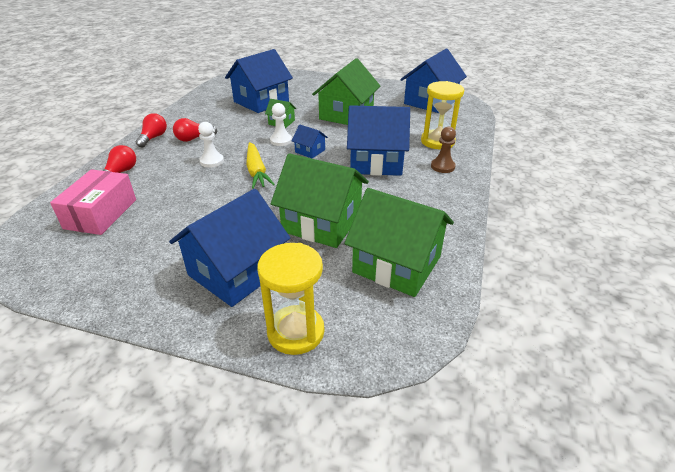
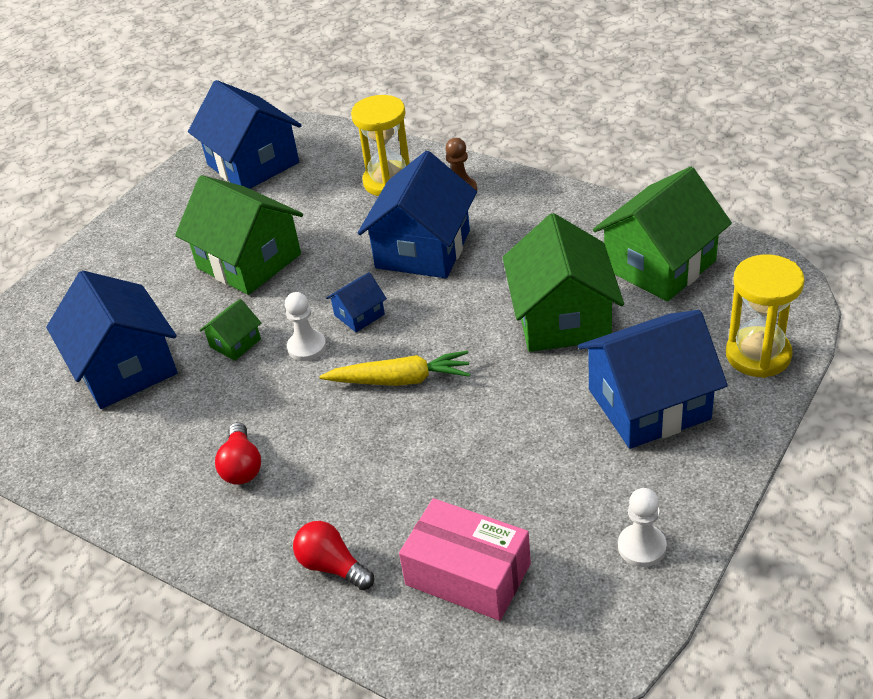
camera: 70 degrees left, 5 degrees up
red light bulb [136,113,167,147] -> none
blue house [169,189,290,307] -> blue house turned 75 degrees counterclockwise [578,310,728,449]
white pawn [198,122,224,168] -> white pawn moved to [618,488,667,567]
green house [271,153,369,248] -> green house turned 45 degrees counterclockwise [503,213,624,352]

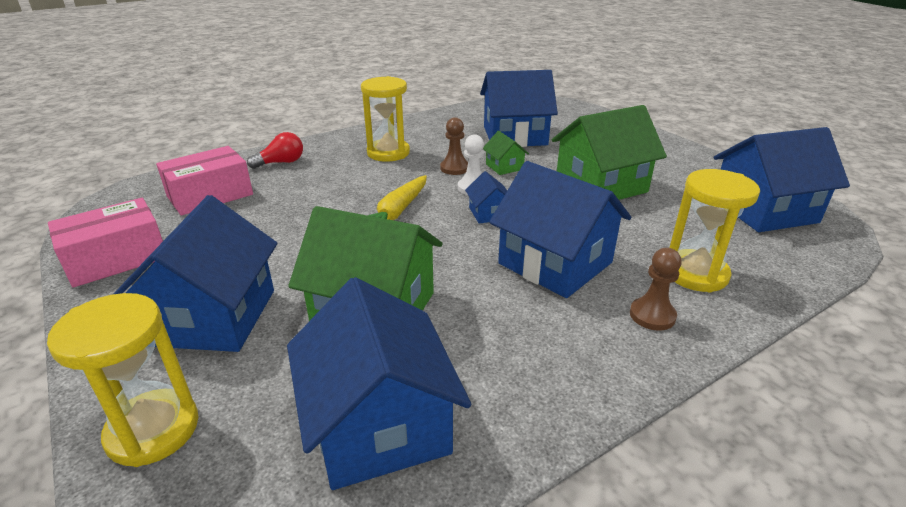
camera: 110 degrees right, 10 degrees down
red light bulb [215,422,261,485] -> yellow hourglass [361,76,410,162]
green house [593,167,732,302] -> blue house [287,277,471,490]
white pawn [618,488,667,567] -> pink box [48,198,163,288]
none -> brown pawn [440,117,468,175]

